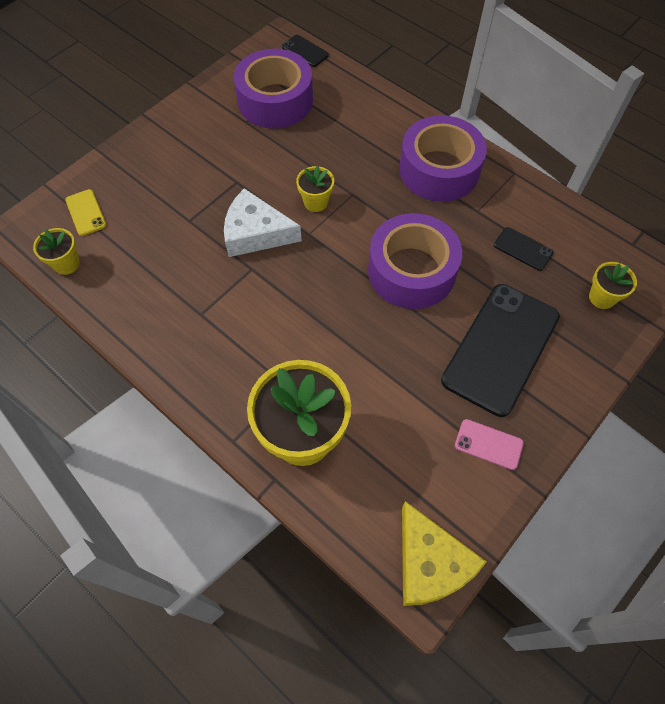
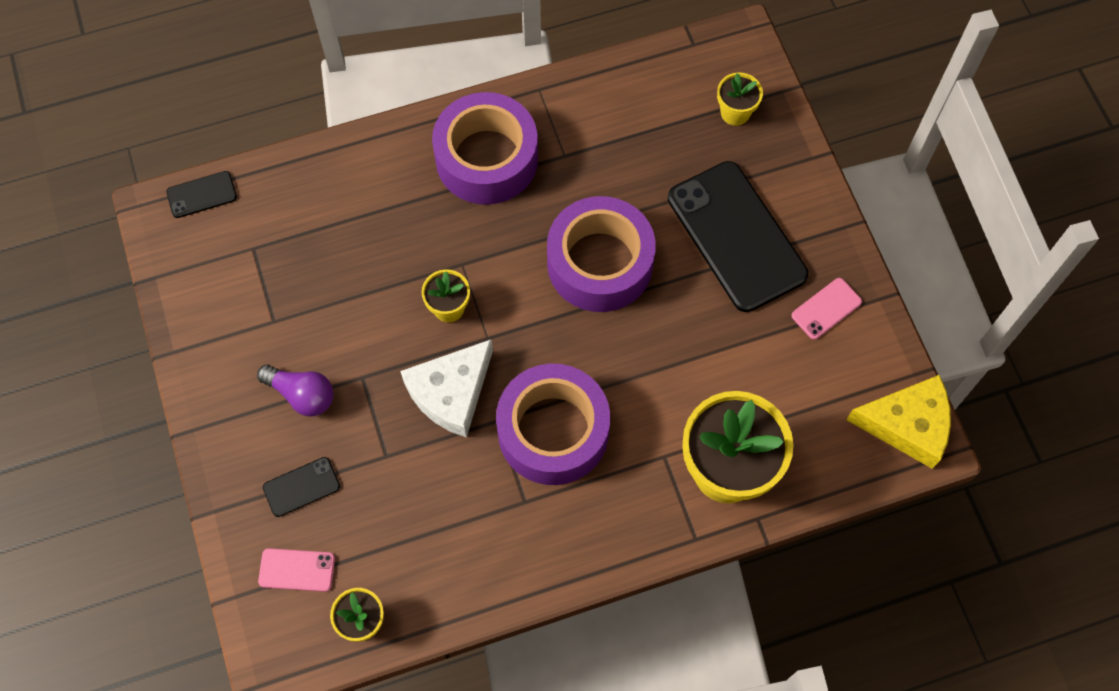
camera: 60 degrees left, 5 degrees up
yellow phone [65,189,106,236] -> pink phone [258,548,335,592]
purple tape [234,49,313,129] -> purple tape moved to [496,364,610,485]
black phone [494,227,554,271] -> black phone moved to [263,457,340,517]
none -> purple light bulb [257,365,334,416]

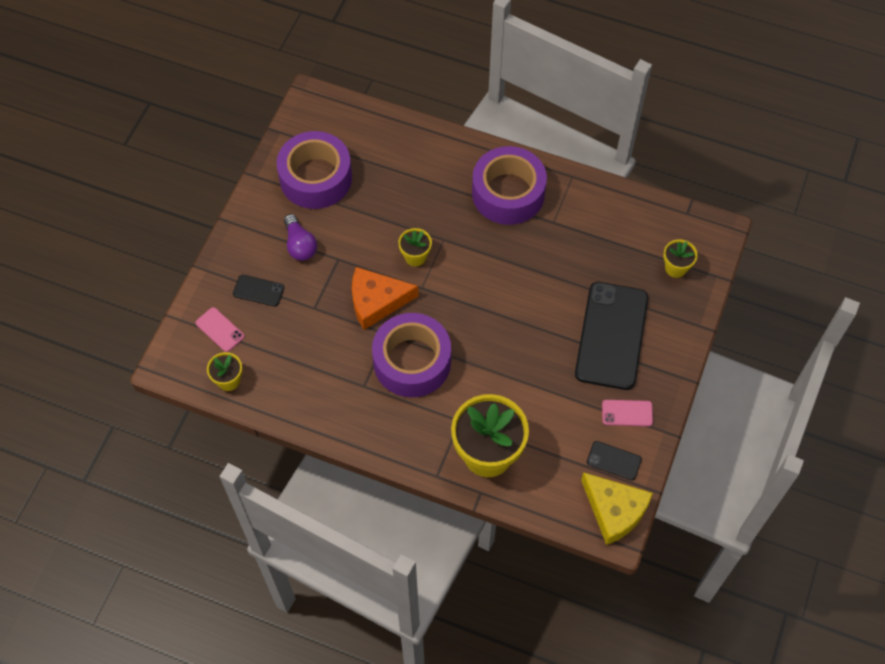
camera: 40 degrees right, 5 degrees down
black phone [166,171,237,218] -> black phone moved to [587,441,642,480]
white cheese [400,339,493,438] -> orange cheese [352,267,419,330]
purple tape [547,196,656,312] -> purple tape moved to [277,131,352,209]

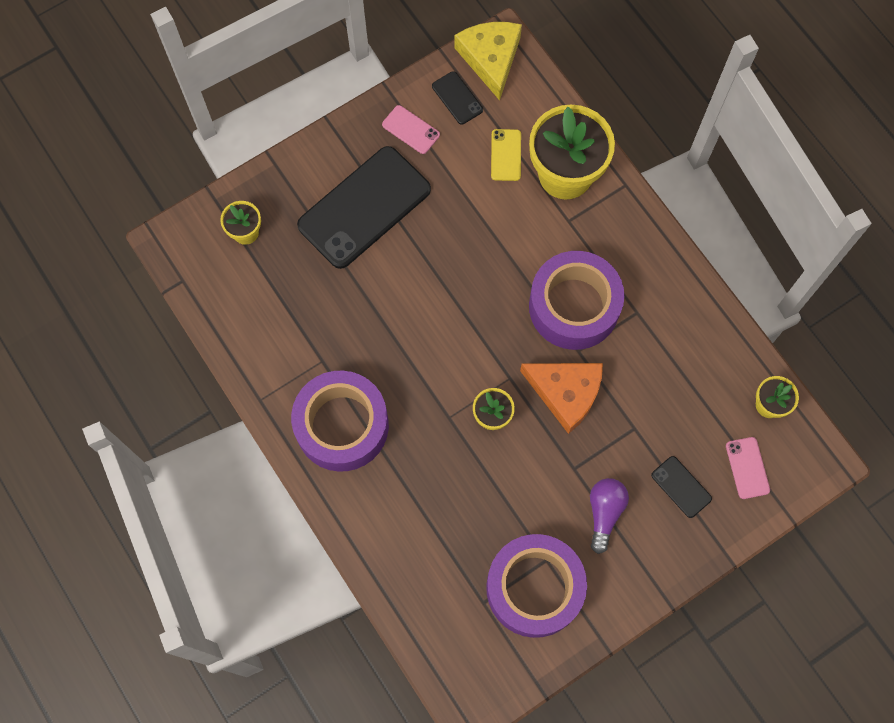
camera: 145 degrees left, 10 degrees up
none -> yellow phone [491,129,521,181]

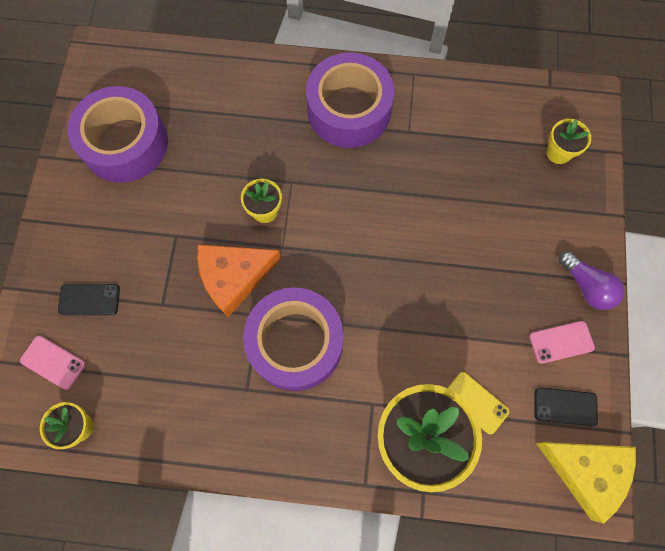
camera: 130 degrees right, 0 degrees up
black phone [297,146,431,269] -> none
purple light bulb [590,478,629,554] -> purple light bulb moved to [559,251,625,310]

